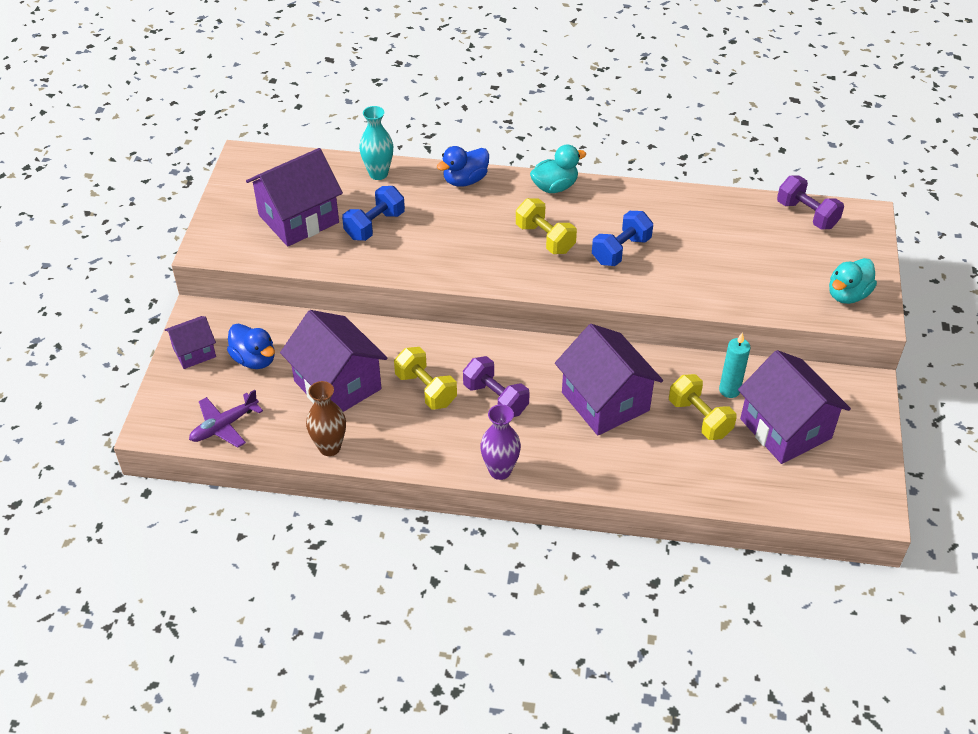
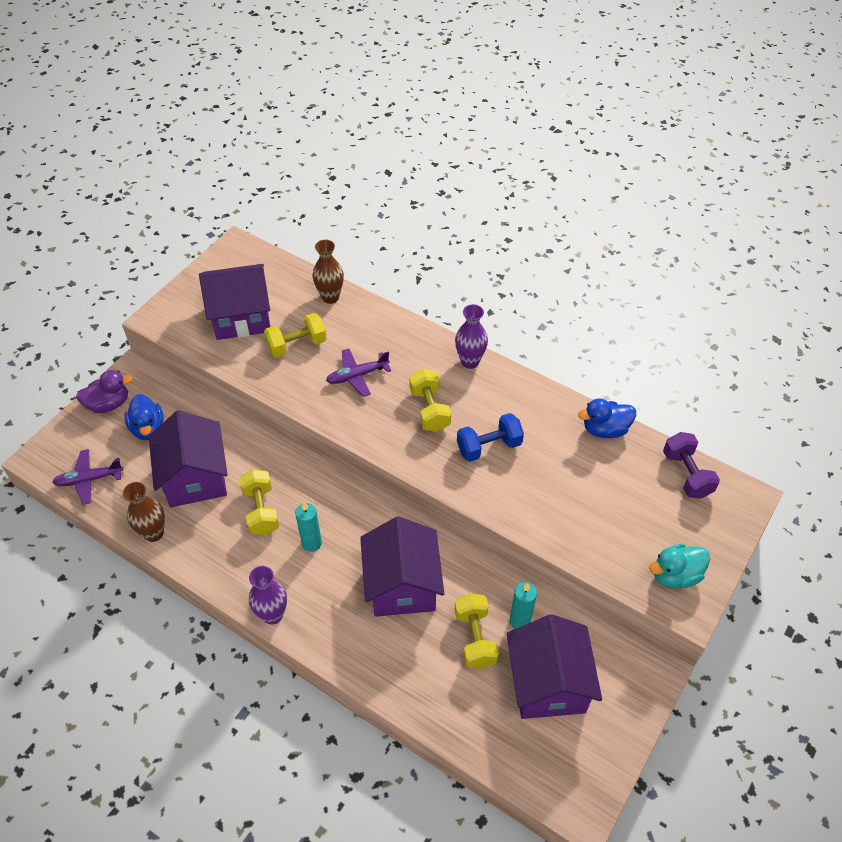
camera: 25 degrees right, 5 degrees up
purple house [165,316,216,369] -> purple duck [76,370,133,413]
blue dumbbell [342,186,405,241] -> yellow dumbbell [264,313,327,358]
turquoise vase [359,106,393,180] -> brown vase [312,240,344,304]
blue duck [437,146,489,187] -> blue duck moved to [578,399,636,438]
purple dumbbell [463,356,530,417] -> turquoise candle [295,502,322,552]
turquoise duck [530,144,586,193] -> purple vase [455,304,488,369]
none -> purple plane [326,349,391,397]

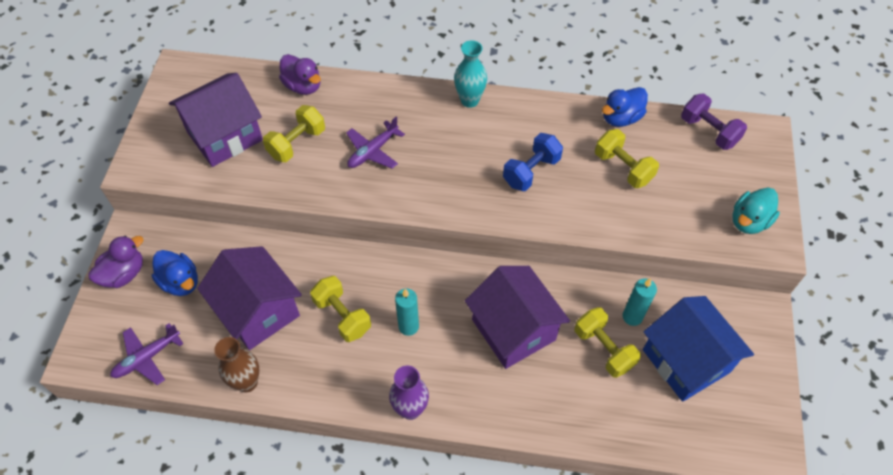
camera: 25 degrees left, 5 degrees up
brown vase [312,240,344,304] -> purple duck [279,54,321,95]
yellow dumbbell [409,369,451,432] -> yellow dumbbell moved to [595,129,659,188]
purple vase [455,304,488,369] -> turquoise vase [454,40,487,108]
purple house [507,614,602,719] -> blue house [643,296,754,402]

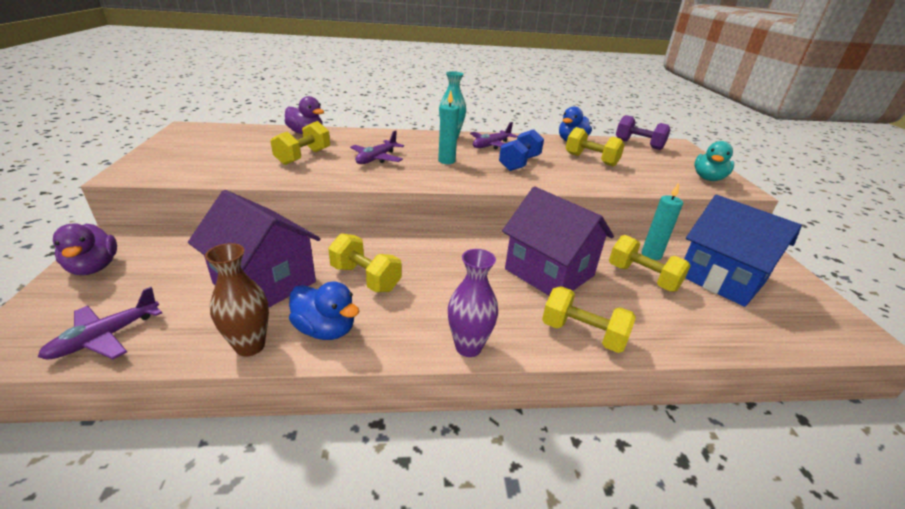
camera: 15 degrees left, 25 degrees down
purple duck [88,236,143,288] -> purple duck turned 120 degrees clockwise [53,223,117,275]
blue duck [152,250,198,296] -> blue duck moved to [289,281,360,340]
purple house [169,73,263,167] -> none
turquoise candle [395,288,419,336] -> turquoise candle moved to [438,91,459,164]
none -> purple plane [470,122,518,149]
none -> yellow dumbbell [542,286,636,353]

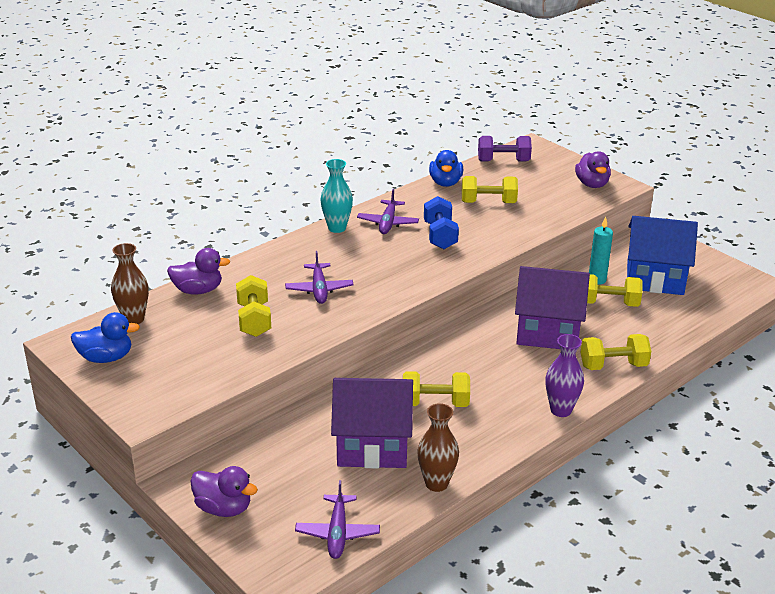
camera: 35 degrees left, 0 degrees up
blue duck [289,281,360,340] -> blue duck moved to [71,312,140,363]
turquoise candle [438,91,459,164] -> none
turquoise duck [694,141,734,181] -> purple duck [575,151,611,188]
none -> brown vase [111,243,149,324]

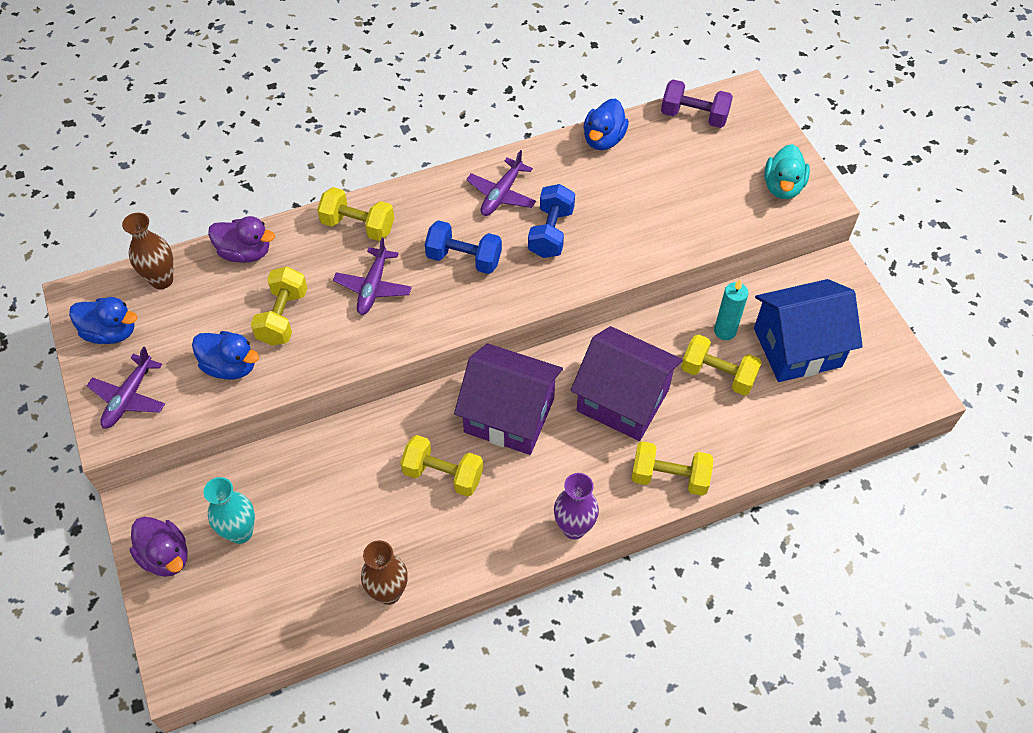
camera: 20 degrees right, 25 degrees up
purple plane [295,480,380,559] -> purple plane moved to [87,346,165,429]
turquoise vase [320,159,353,233] -> turquoise vase moved to [203,477,255,544]
purple house [331,378,413,469] -> purple house moved to [454,343,563,455]
yellow dumbbell [462,176,518,203] -> yellow dumbbell moved to [317,187,394,241]
purple duck [575,151,611,188] -> turquoise duck [764,144,810,199]
blue house [627,216,698,295] -> blue house turned 45 degrees counterclockwise [754,279,863,382]
none -> blue duck [192,331,259,380]
none -> blue dumbbell [425,220,502,274]

